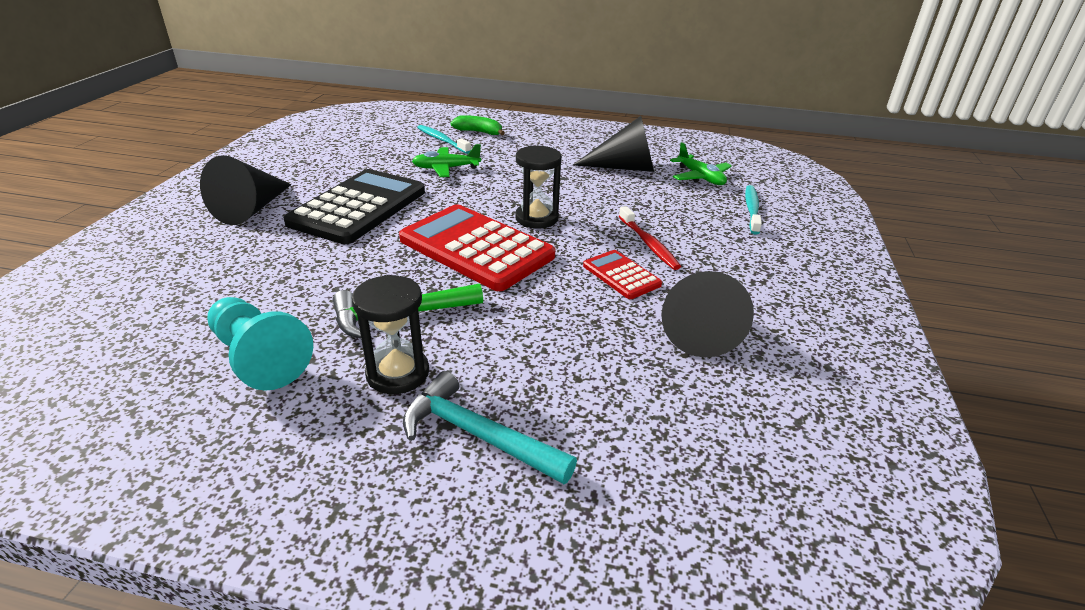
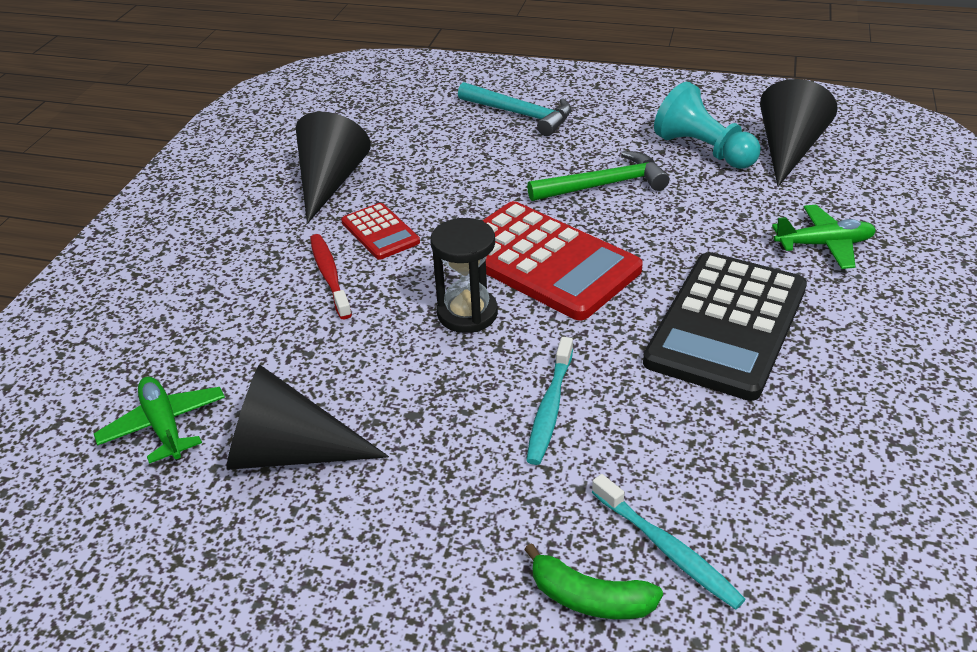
camera: 175 degrees left, 5 degrees up
black cone [200,155,292,225] -> black cone moved to [760,79,838,187]
black hourglass [352,275,429,394] -> none
green plane [412,144,481,177] -> green plane moved to [772,205,876,269]
turquoise toothbrush [745,185,762,234] -> turquoise toothbrush moved to [526,337,573,465]

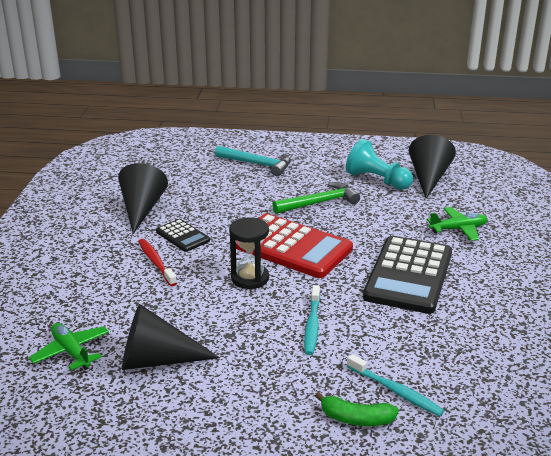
camera: 10 degrees left, 10 degrees down
red calculator [341,203,420,260] -> black calculator [156,219,210,252]

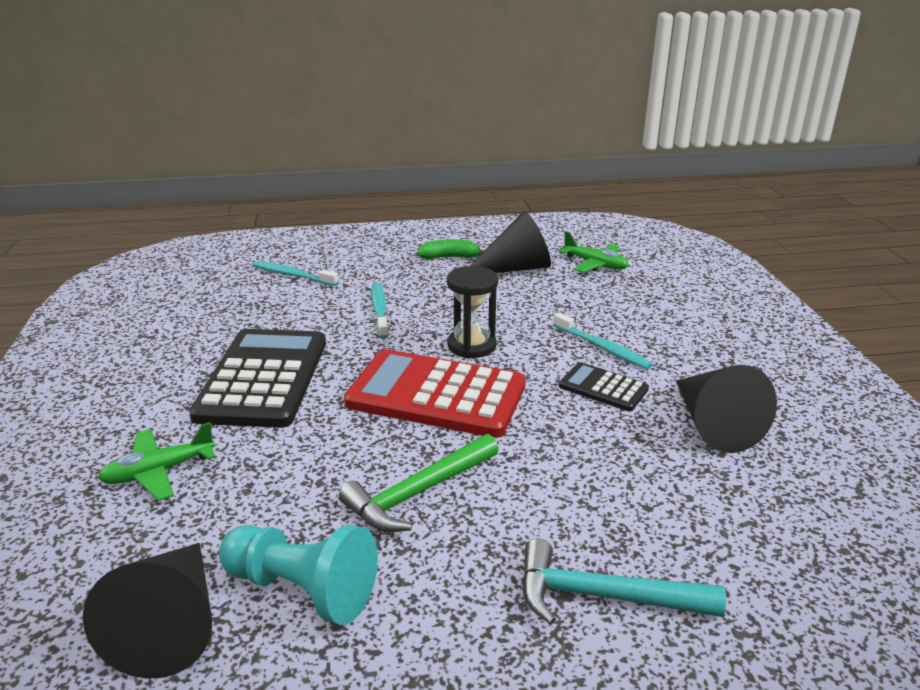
camera: 165 degrees right, 0 degrees up
red toothbrush [138,239,177,286] -> turquoise toothbrush [553,312,653,369]
green banana [315,392,399,426] -> green banana moved to [417,239,484,259]

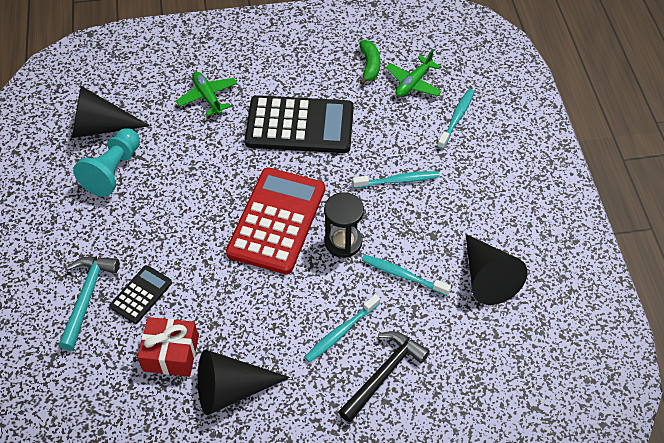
camera: 90 degrees right, 25 degrees up
green hammer [339,434,499,532] -> none
green banana [417,239,484,259] -> green banana moved to [359,40,380,85]
green plane [559,231,628,272] -> green plane moved to [386,50,442,97]
black calculator [559,362,649,411] -> black calculator moved to [110,265,172,324]
none -> red gift [137,317,199,376]
none -> black hammer [338,331,430,423]
none -> turquoise toothbrush [362,254,451,296]

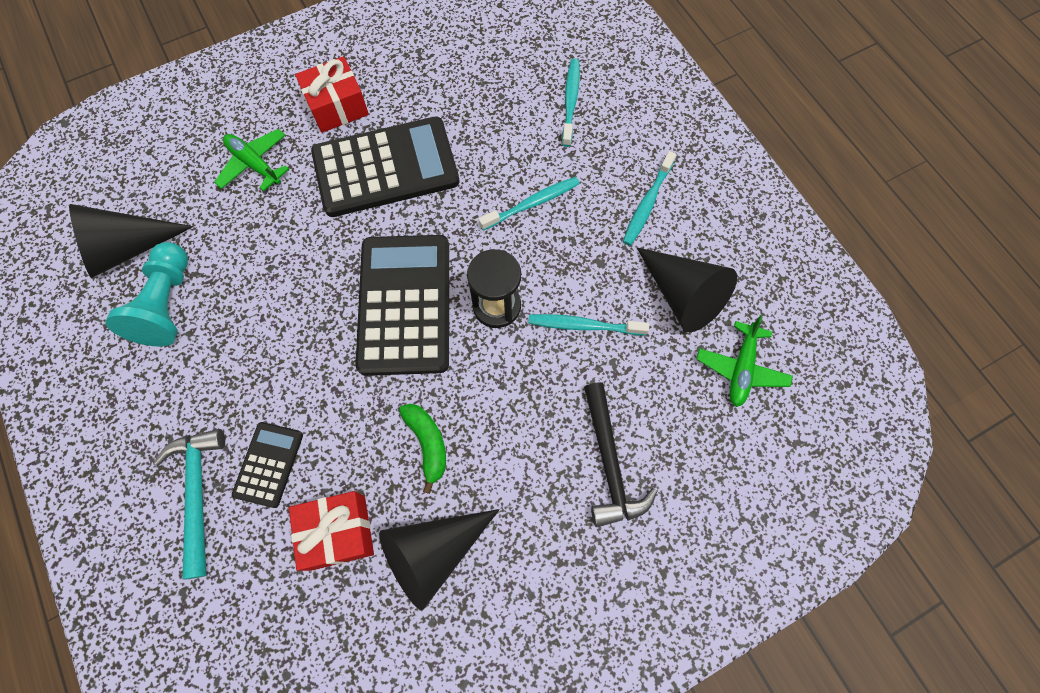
camera: 20 degrees left, 15 degrees up
red calculator [226,168,325,274] -> black calculator [356,235,449,376]
turquoise toothbrush [305,294,380,362] -> turquoise toothbrush moved to [623,151,676,246]
black hammer [338,331,430,423] -> black hammer turned 150 degrees clockwise [584,382,658,527]
green banana [359,40,380,85] -> green banana moved to [399,404,446,494]
green plane [386,50,442,97] -> green plane moved to [697,315,793,407]
none -> red gift [295,56,369,133]

